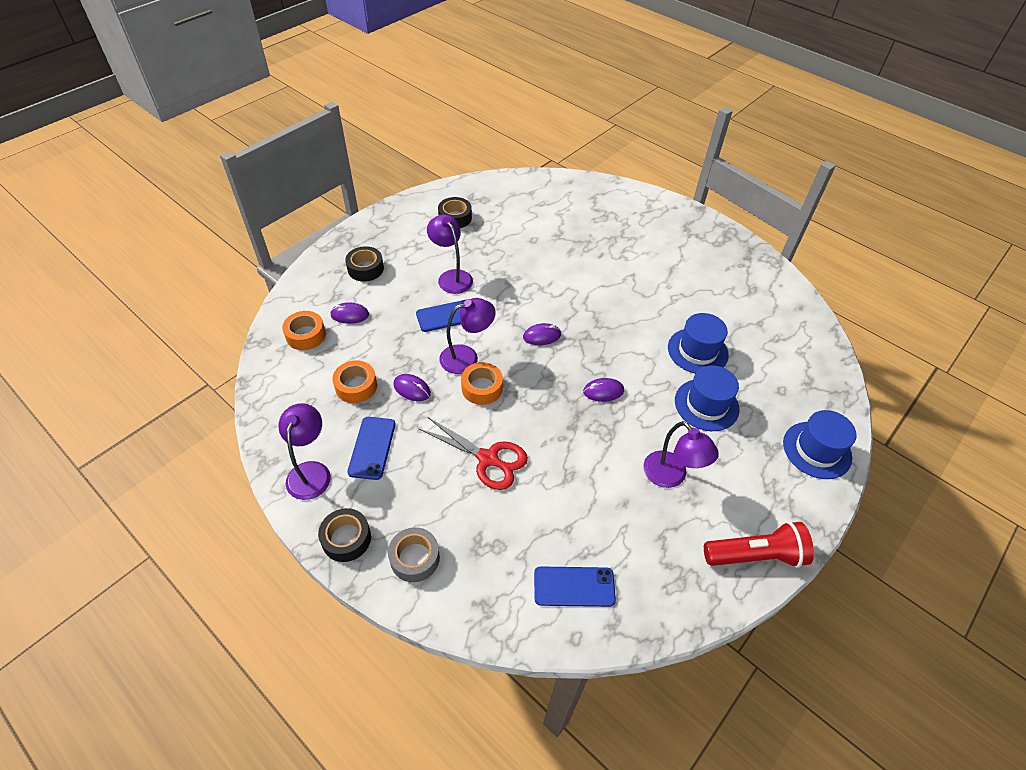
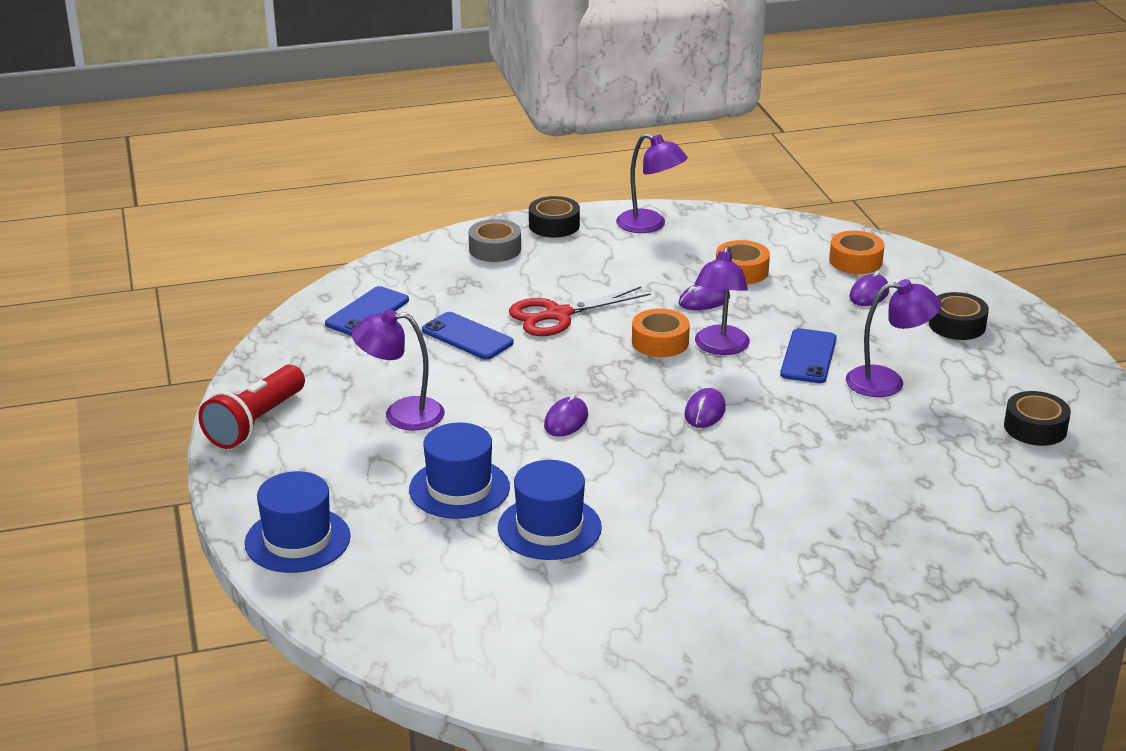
camera: 125 degrees right, 20 degrees down
blue phone [347,417,396,480] -> blue phone moved to [422,312,514,360]

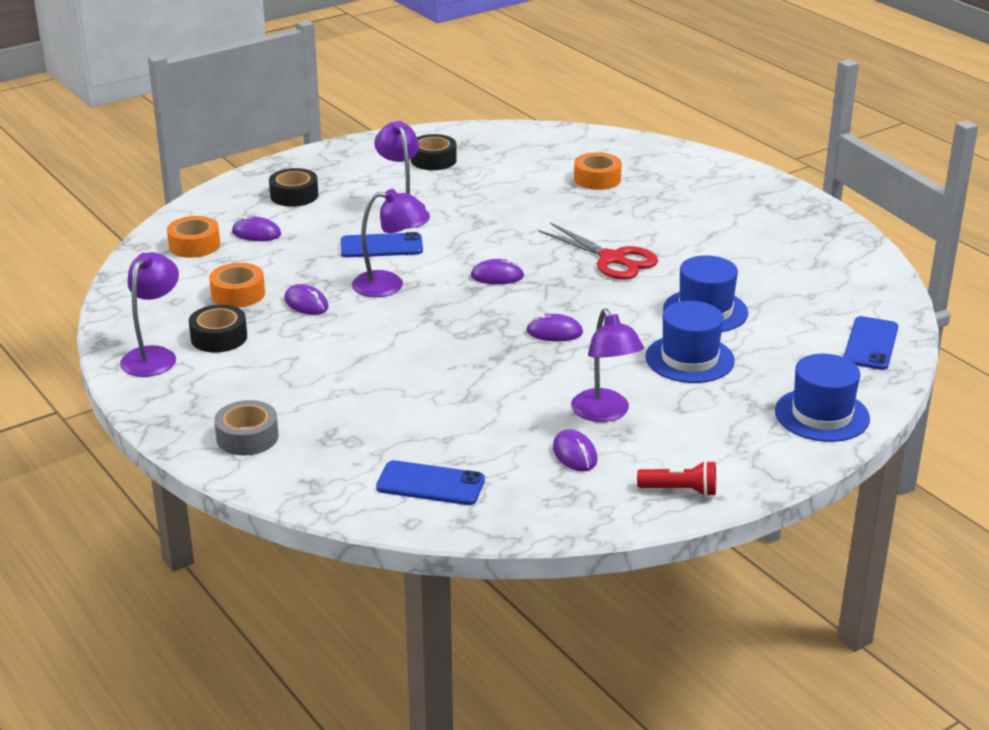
camera: 110 degrees left, 0 degrees up
red flashlight [198,365,305,449] -> red flashlight [637,460,716,497], size x0.60
blue phone [422,312,514,360] -> blue phone moved to [844,316,898,370]
red scissors [509,287,651,336] -> red scissors moved to [538,223,658,279]
black tape [529,196,580,238] -> black tape moved to [189,305,247,353]
orange tape [632,309,690,357] -> orange tape moved to [574,152,622,190]
none -> purple mouse [553,429,597,472]

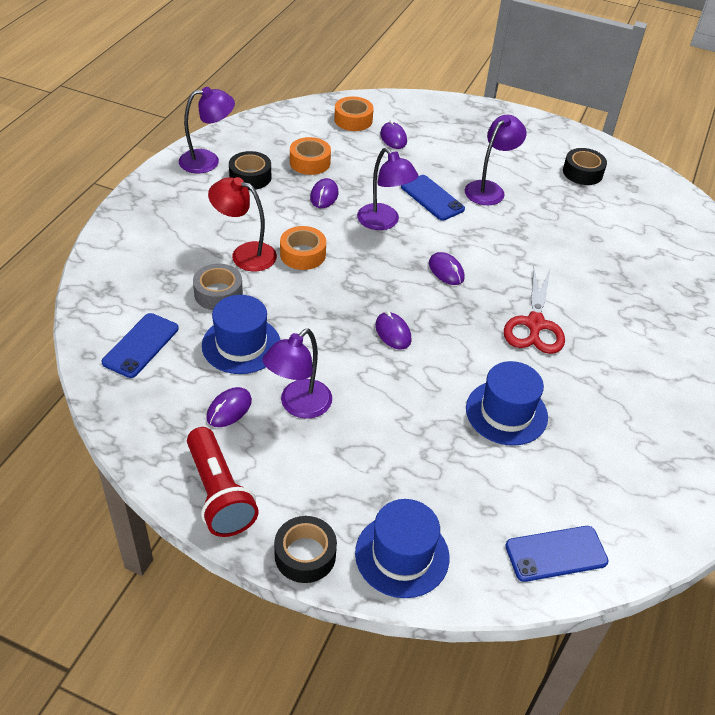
camera: 55 degrees right, 15 degrees up
grey tape [214,400,279,456] -> grey tape moved to [193,264,243,310]
black tape [269,168,318,207] -> black tape moved to [274,516,337,583]
blue phone [376,460,485,505] -> blue phone turned 45 degrees clockwise [102,313,179,378]
orange tape [574,152,622,190] -> orange tape moved to [280,226,326,270]
red flashlight [637,460,716,497] -> red flashlight [187,427,259,537], size x1.66
blue hat [645,301,735,383] -> blue hat moved to [202,295,280,374]
none -> red lamp [208,177,277,271]

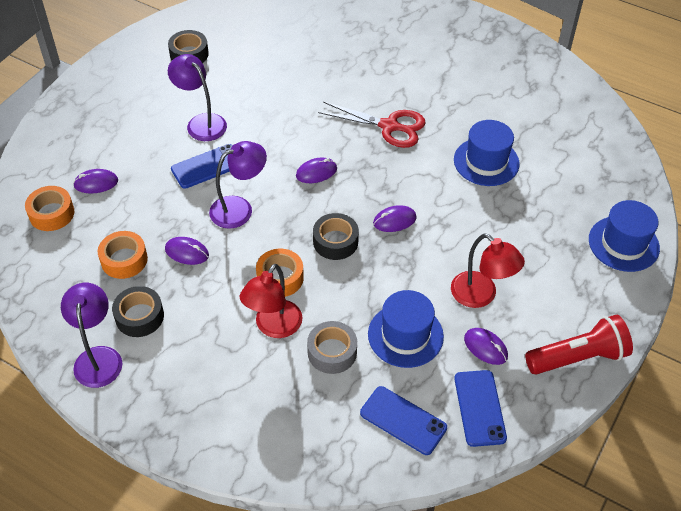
camera: 80 degrees left, 5 degrees up
purple lamp [262,329,332,419] -> red lamp [451,233,525,308]
black tape [274,516,337,583] -> black tape moved to [313,213,359,260]
blue phone [505,526,609,582] -> blue phone moved to [454,370,507,447]

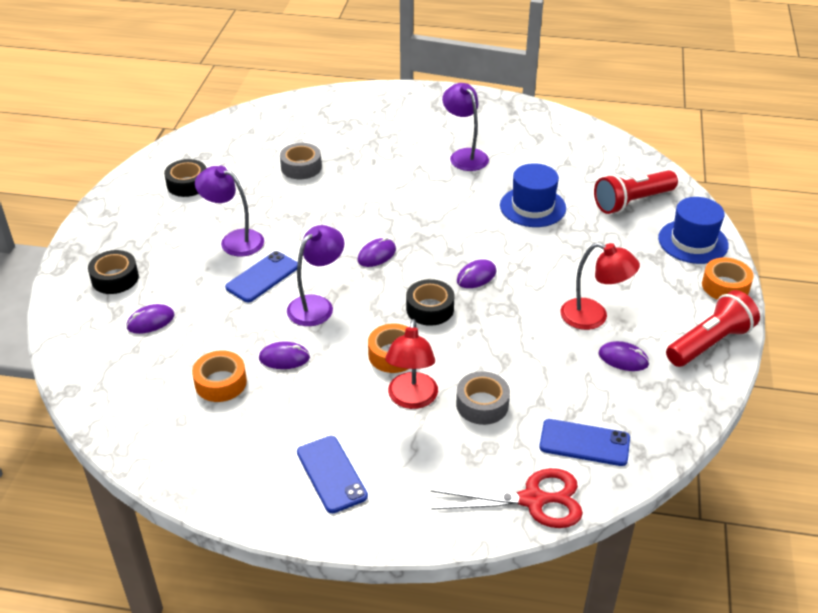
camera: 20 degrees left, 10 degrees down
orange tape [25,186,74,231] -> orange tape moved to [702,257,754,300]
purple lamp [61,283,122,388] -> purple lamp moved to [442,83,489,171]
black tape [112,286,164,337] -> black tape moved to [88,250,139,294]
red scissors [318,102,425,148] -> red scissors moved to [430,468,583,528]
blue hat [368,290,444,368] -> none
blue phone [454,370,507,447] -> blue phone moved to [297,436,368,513]
none -> grey tape [280,143,322,179]
none -> red flashlight [594,170,678,214]

